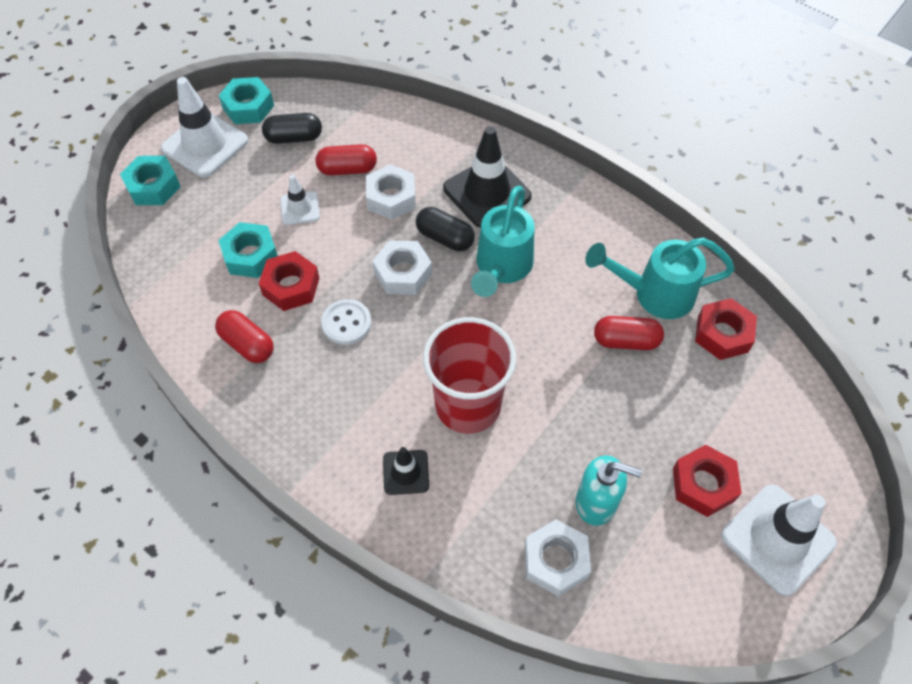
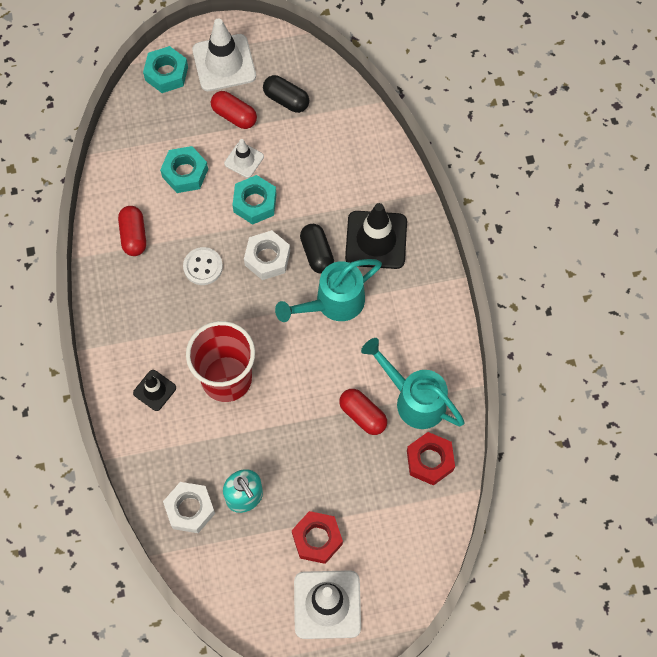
camera: 40 degrees right, 10 degrees up
turquoise nut [219,77,274,124] -> turquoise nut moved to [233,175,277,225]
red nut [259,251,319,311] -> none
red capsule [315,144,377,175] -> red capsule moved to [211,91,257,129]
white nut [366,164,416,220] -> none

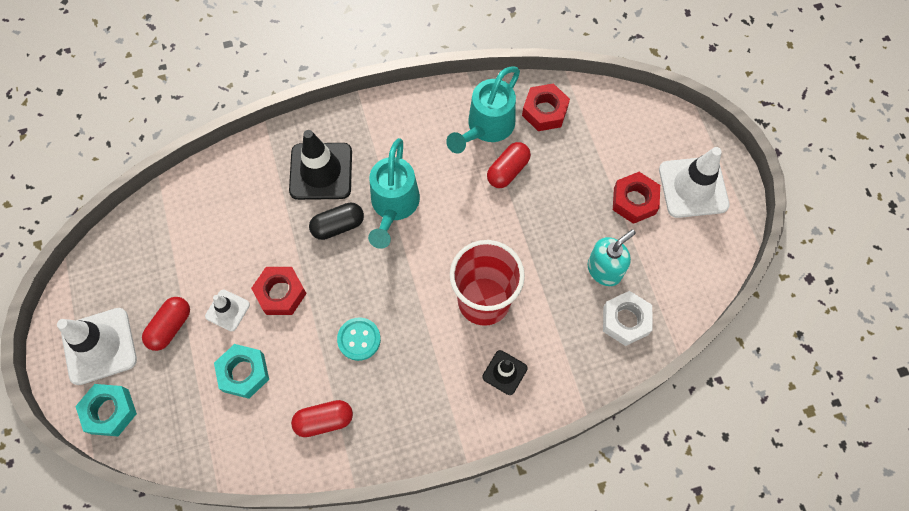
camera: 95 degrees left, 0 degrees up
white button [183,247,223,285] -> turquoise button [337,317,381,361]
turquoise nut [233,175,277,225] -> red nut [251,267,307,315]
white nut [244,230,290,280] -> none
black capsule [263,75,309,113] -> none
turquoise watering can [275,259,382,322] -> turquoise watering can turned 45 degrees clockwise [368,138,420,249]

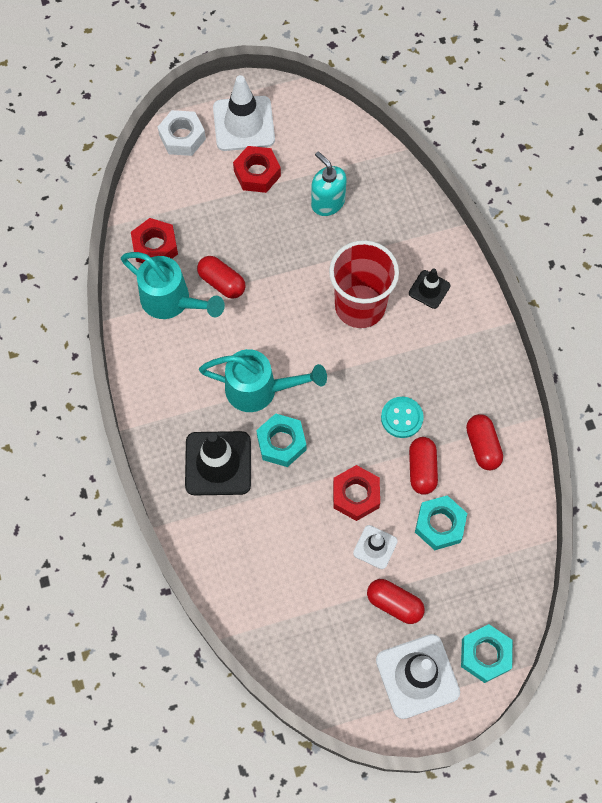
camera: 90 degrees left, 0 degrees up
black capsule [309,203,364,240] -> turquoise nut [256,413,306,467]
white nut [603,291,652,346] -> white nut moved to [158,110,206,156]
none -> red capsule [409,437,438,495]

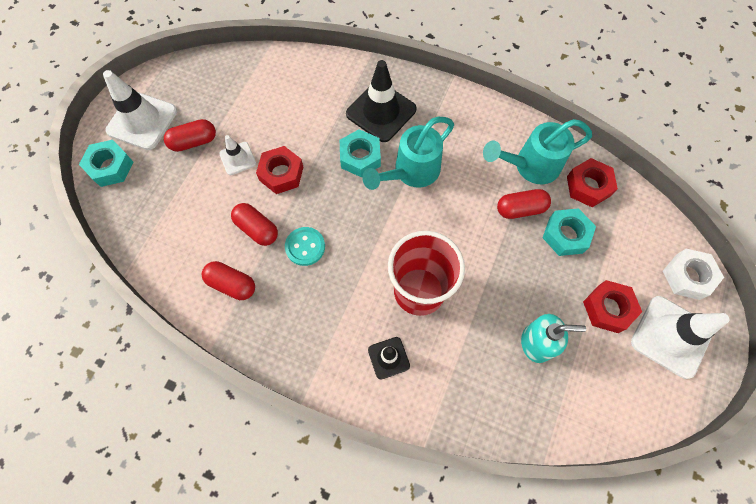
camera: 130 degrees right, 0 degrees up
turquoise nut [415,495,467,550] -> turquoise nut moved to [543,208,596,256]

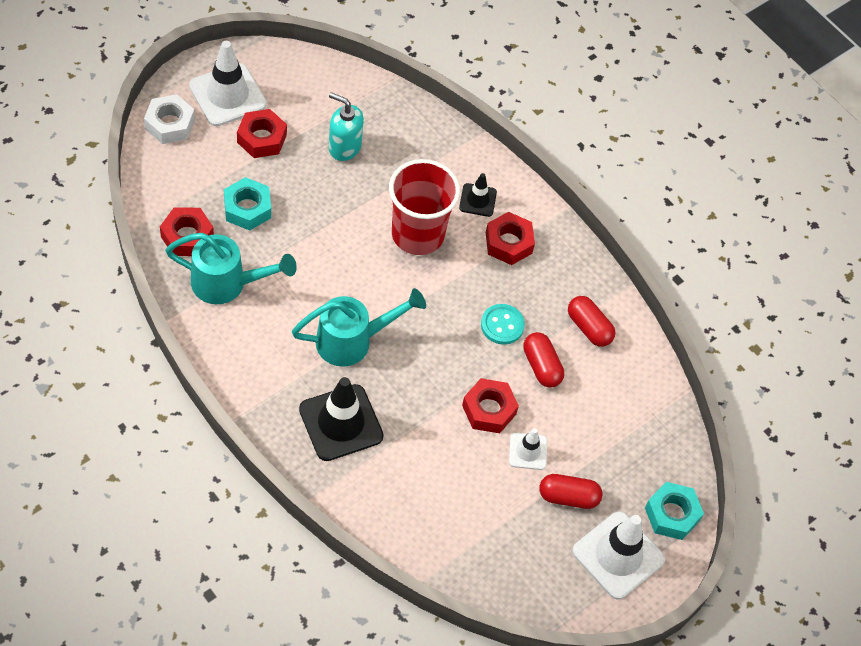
camera: 160 degrees left, 10 degrees down
turquoise nut [340,129,381,177] -> none
red capsule [497,189,551,219] -> none
none -> red nut [486,212,535,265]

